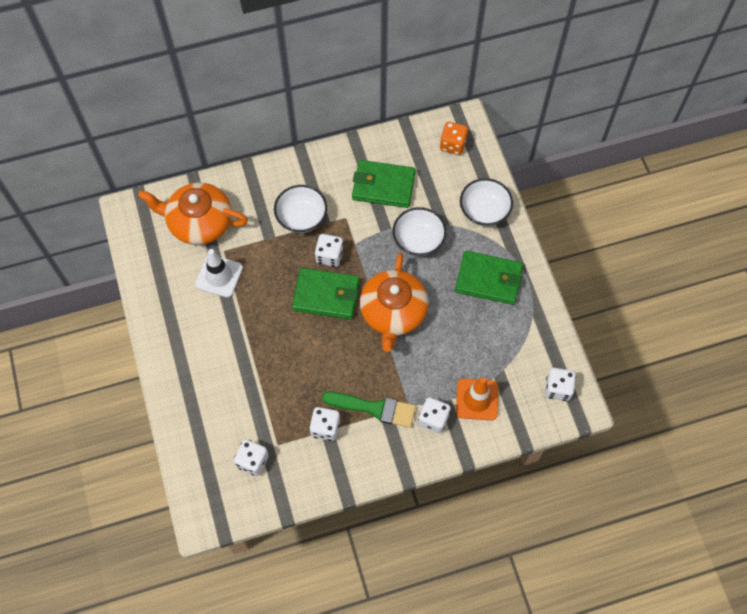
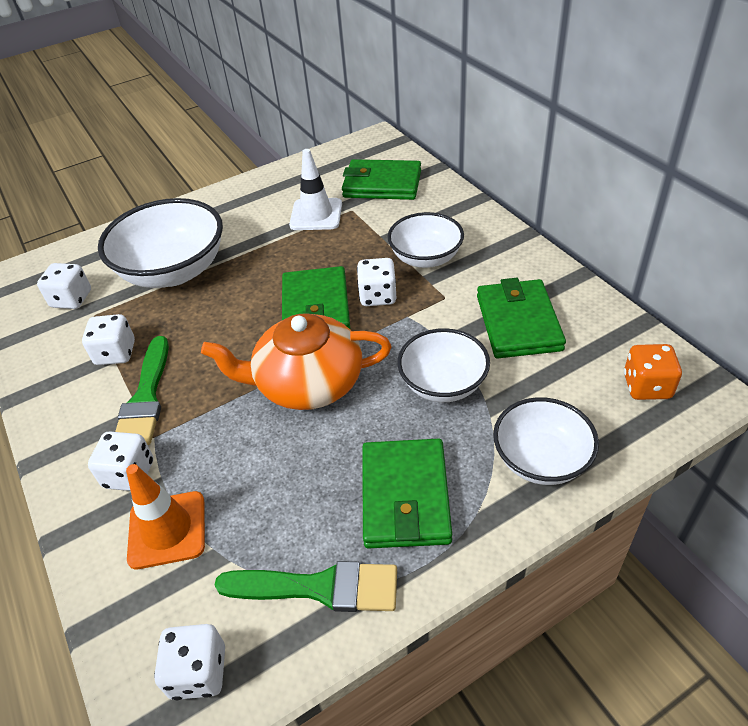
camera: 80 degrees right, 20 degrees down
orange teapot [138,182,248,245] -> green wallet [342,159,421,200]
none -> white bowl [98,198,223,288]
none -> green brush [214,561,397,612]

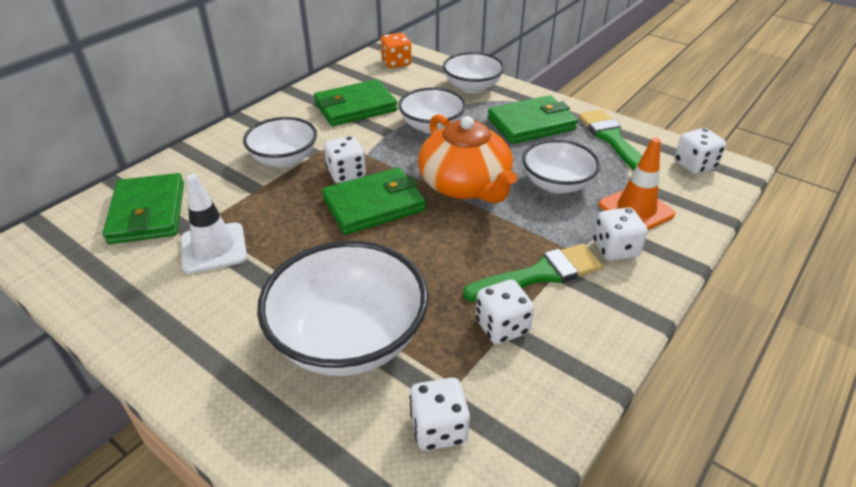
camera: 115 degrees left, 5 degrees down
none -> white bowl [522,139,600,193]

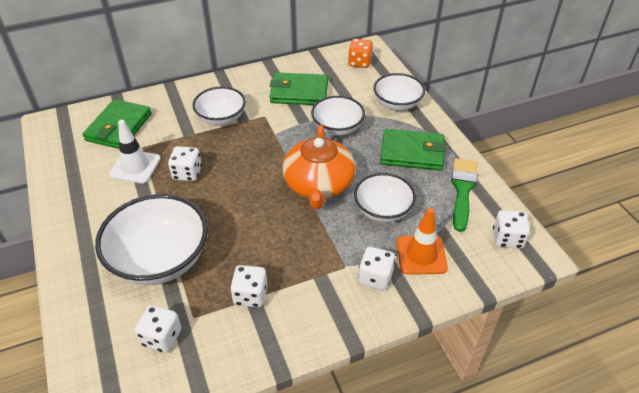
camera: 30 degrees right, 5 degrees up
green wallet [322,167,426,235] -> none
white dice [324,136,366,183] -> white dice moved to [168,146,202,181]
green brush [463,244,603,302] -> none

